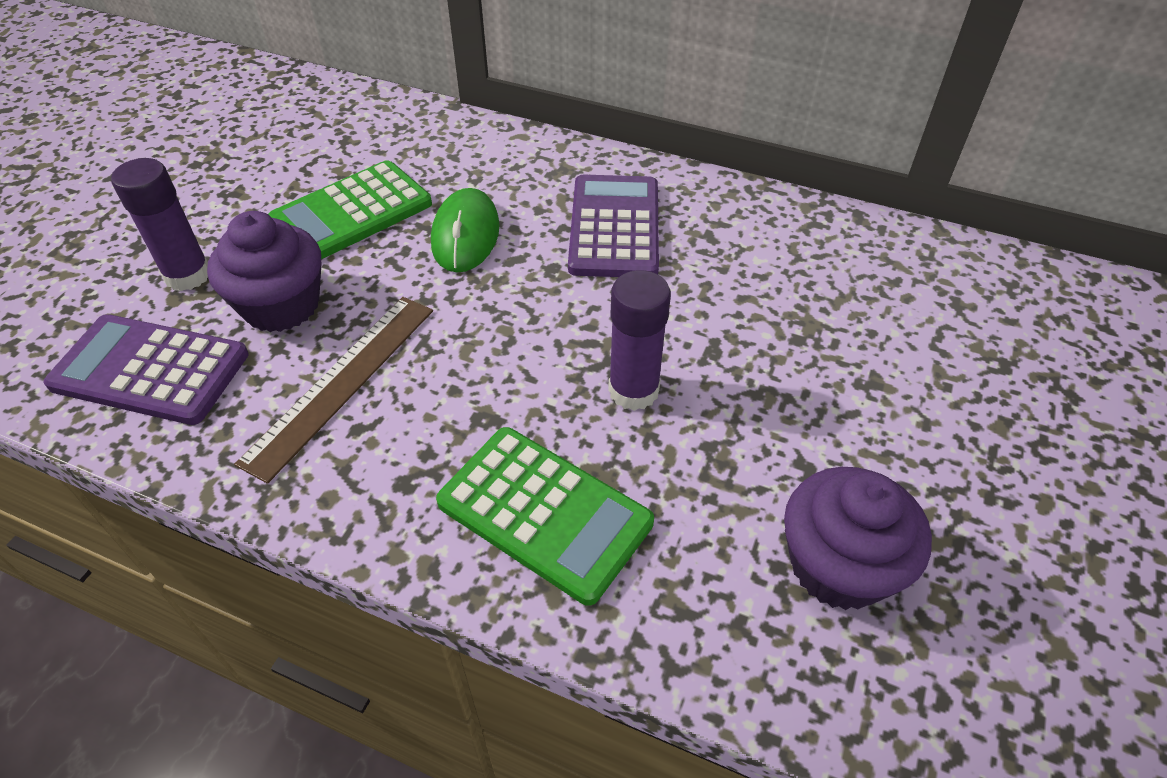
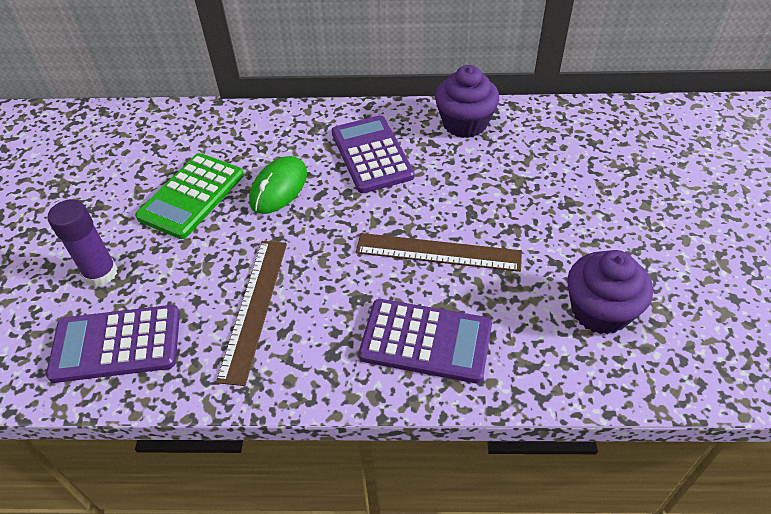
camera: 20 degrees left, 0 degrees up
purple cupcake [207,211,322,332] -> purple cupcake moved to [435,65,499,138]
green mouse [431,188,500,272] -> green mouse turned 45 degrees clockwise [249,156,307,214]
green calculator [436,427,654,606] -> purple calculator [359,299,492,383]
purple glue stick [608,270,671,411] -> brown ruler [356,233,522,272]

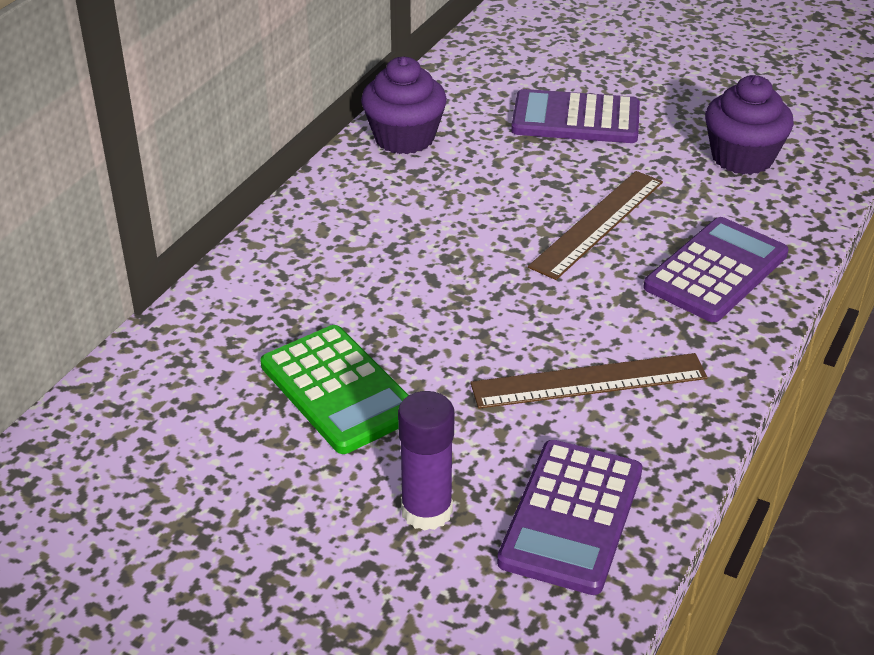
camera: 65 degrees left, 10 degrees down
brown ruler [216,241,287,386] -> brown ruler turned 45 degrees counterclockwise [470,353,708,409]
green mouse [249,156,307,214] -> none
purple calculator [331,115,415,193] -> purple calculator moved to [511,89,640,143]

